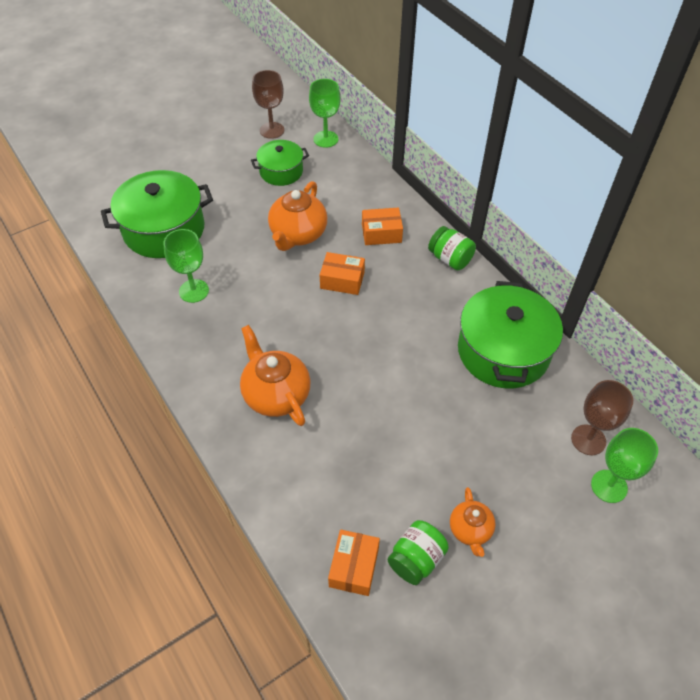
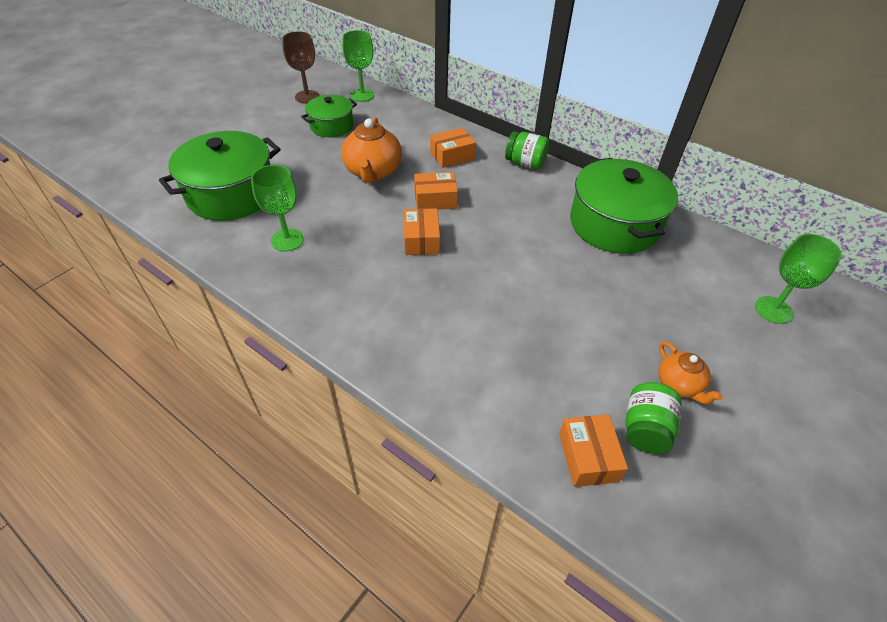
camera: 20 degrees left, 5 degrees down
orange teapot [240,325,311,426] -> none
brown goblet [571,380,633,455] -> none
none -> orange box [403,208,440,255]

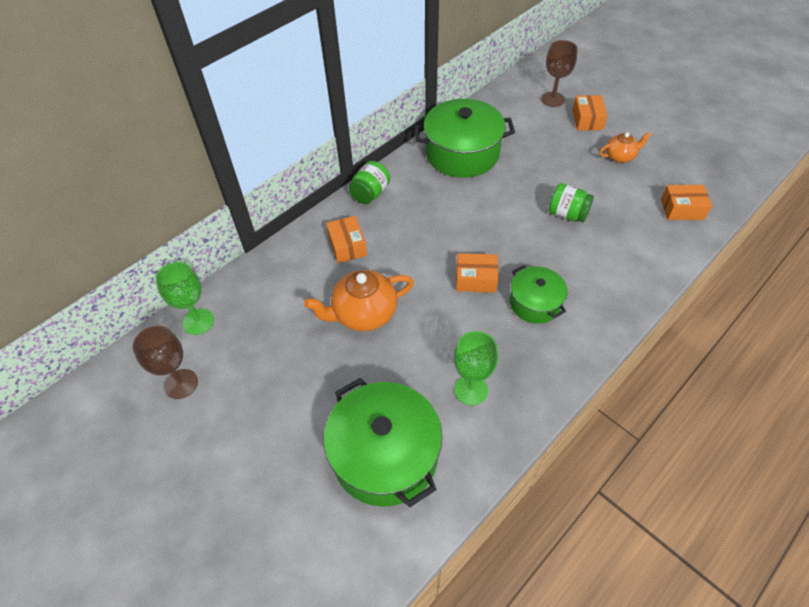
camera: 80 degrees left, 5 degrees up
green pot [301,95,357,137] -> green pot moved to [510,265,567,324]
orange teapot [341,117,402,183] -> orange teapot turned 150 degrees clockwise [304,270,414,331]
orange box [414,172,458,210] -> orange box moved to [572,95,608,130]
green jar [625,382,682,454] -> green jar moved to [548,183,594,222]
green goblet [755,234,842,324] -> brown goblet [541,40,578,107]

